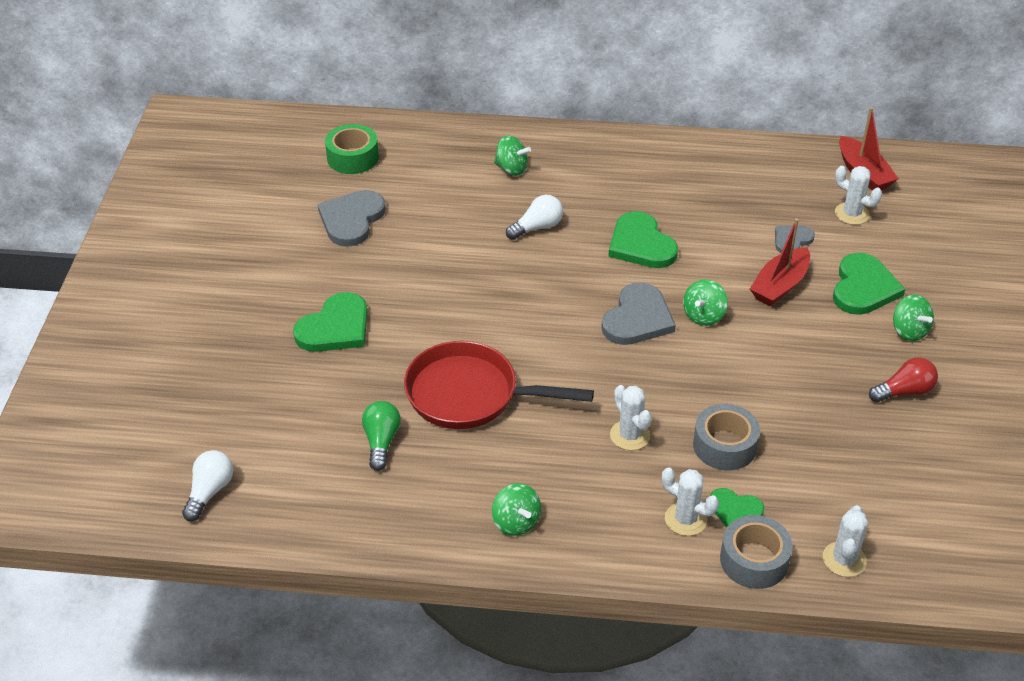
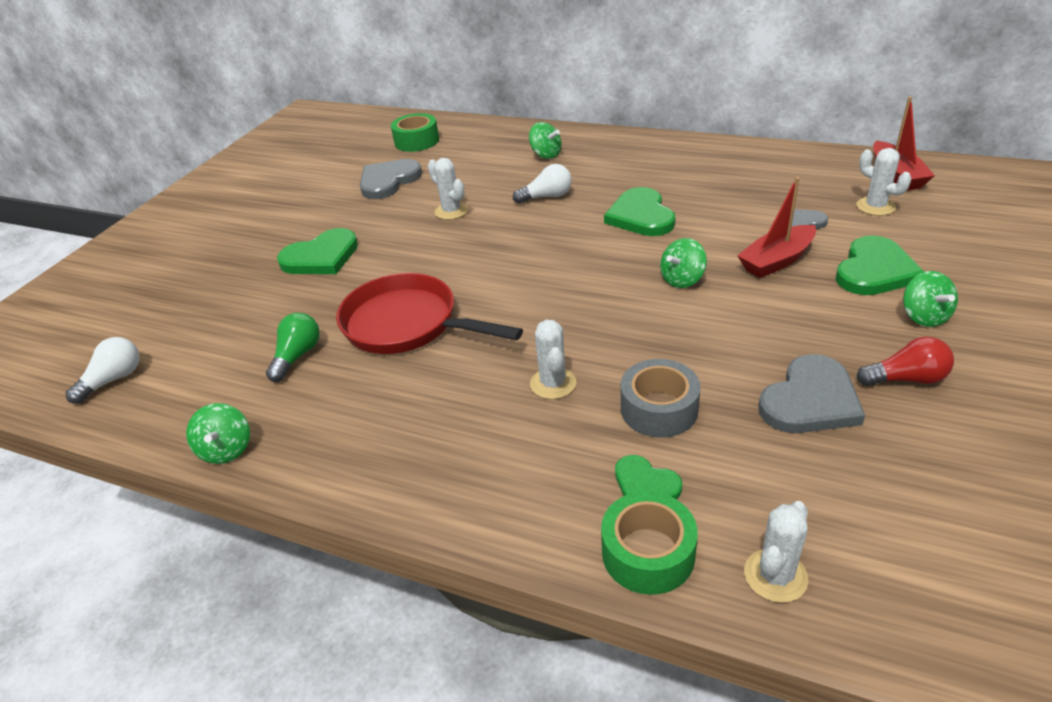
camera: 20 degrees right, 5 degrees down
green spinning top [492,483,541,536] -> green spinning top moved to [186,403,250,464]
grey heart [601,282,676,345] -> grey heart moved to [758,354,865,433]
white cactus [662,467,719,536] -> white cactus moved to [428,158,468,220]
grey tape [720,515,793,589] -> green tape [601,491,698,595]

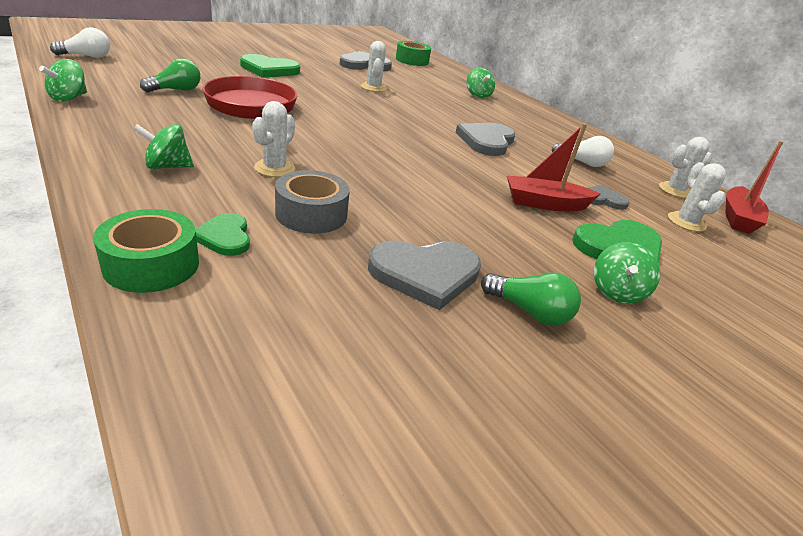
camera: 25 degrees right, 5 degrees down
white light bulb [513,164,572,204] -> white light bulb moved to [552,136,614,167]
green heart [604,187,676,236] -> grey heart [455,123,515,156]
green spinning top [660,238,707,288] -> green spinning top moved to [133,124,194,169]
white cactus [744,501,808,603] -> white cactus moved to [659,137,712,198]
red light bulb [857,337,954,386] -> green light bulb [481,272,581,326]

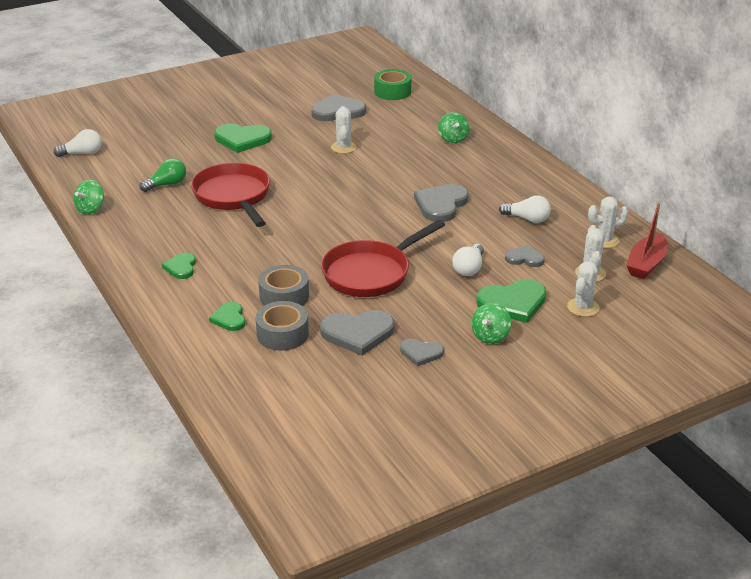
camera: 10 degrees right, 0 degrees up
green tape [93,209,199,293] -> none
green spinning top [133,124,194,169] -> green heart [162,253,196,279]
white cactus [252,101,295,177] -> white cactus moved to [567,261,600,317]
green light bulb [481,272,581,326] -> grey heart [400,339,444,366]
red boat [507,123,600,211] -> white light bulb [453,244,484,276]
none -> grey tape [255,301,309,351]
none -> red pan [321,220,445,297]

